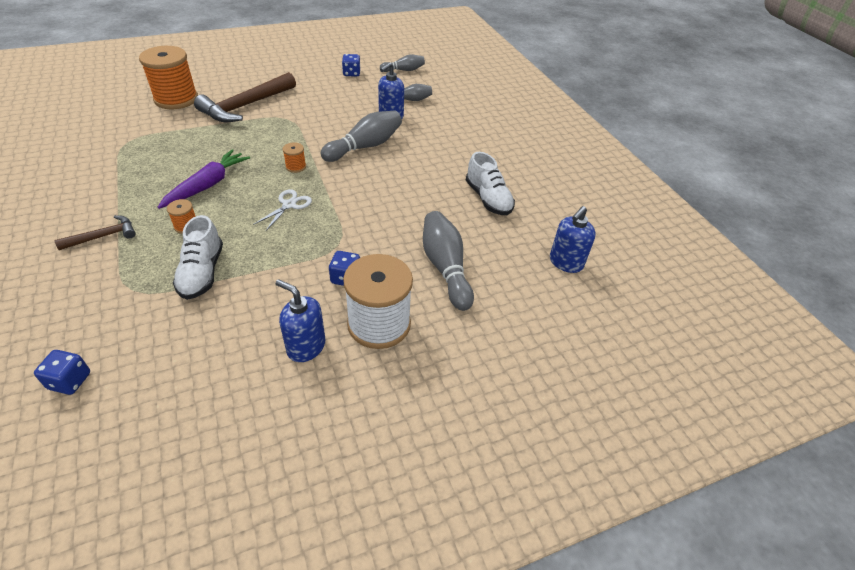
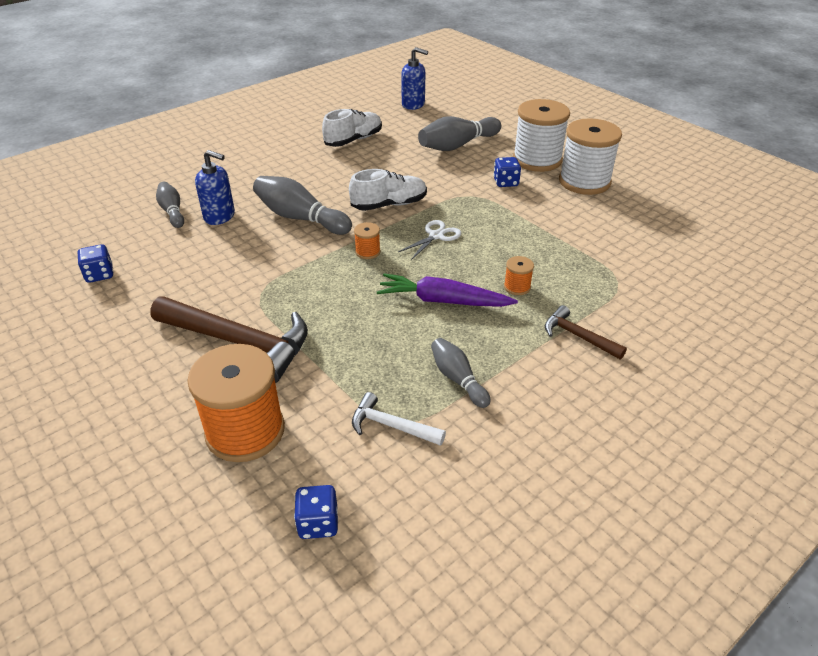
camera: 105 degrees left, 5 degrees down
blue dice [34,350,90,395] -> blue dice moved to [294,485,338,539]
white shoe [173,215,223,300] -> white shoe moved to [349,169,427,211]
white scissors [253,189,312,231] -> white scissors turned 120 degrees clockwise [398,220,461,260]
blue soap dispenser [276,279,325,362] -> white spool [559,118,622,195]
grey bowling pin [380,54,425,72] -> grey bowling pin moved to [431,338,490,408]
none -> white hammer [352,392,446,446]

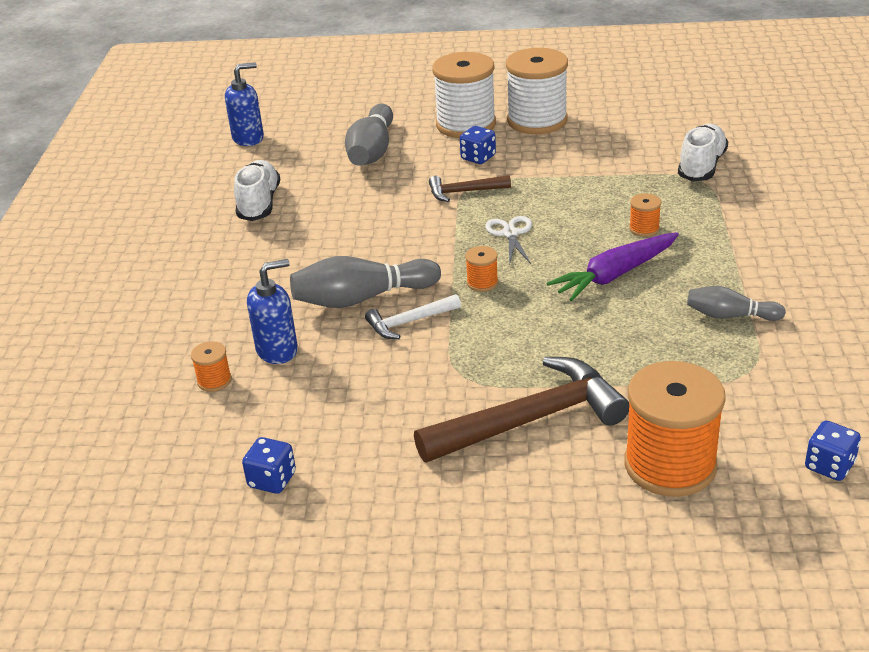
camera: 45 degrees left, 5 degrees down
grey bowling pin [156,182,184,228] -> orange spool [191,341,232,392]
white shoe [349,169,427,211] -> white shoe moved to [678,124,728,182]
white hammer [352,392,446,446] -> white hammer moved to [365,294,461,339]
brown hammer [545,305,627,359] -> brown hammer moved to [429,175,511,202]

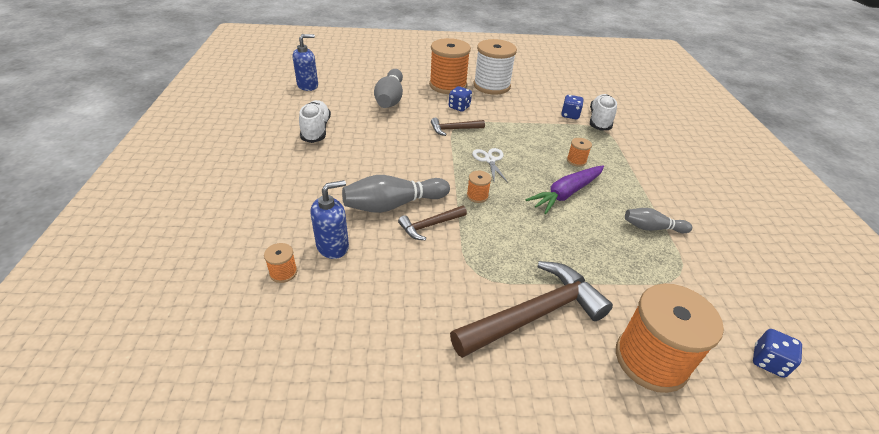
camera: 10 degrees left, 5 degrees up
blue dice [242,437,296,494] -> blue dice moved to [561,95,584,119]
white hammer [365,294,461,339] -> brown hammer [398,206,467,240]
white spool [432,52,496,138] -> orange spool [429,38,471,94]

